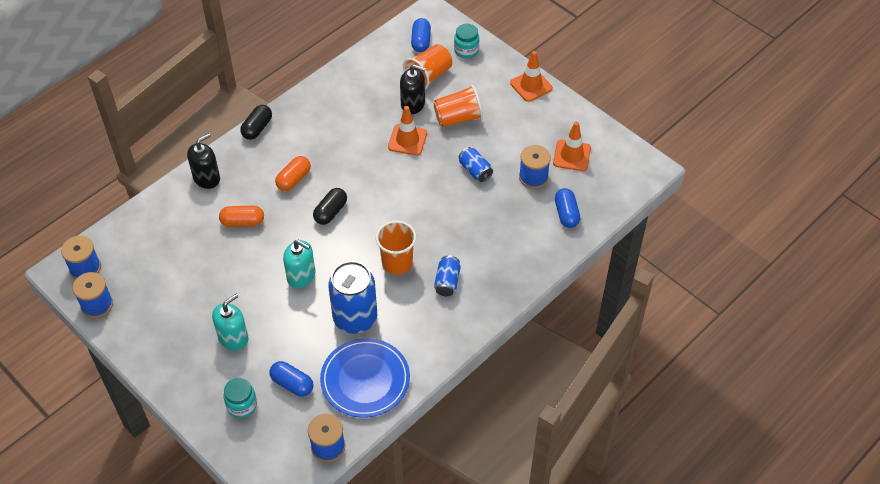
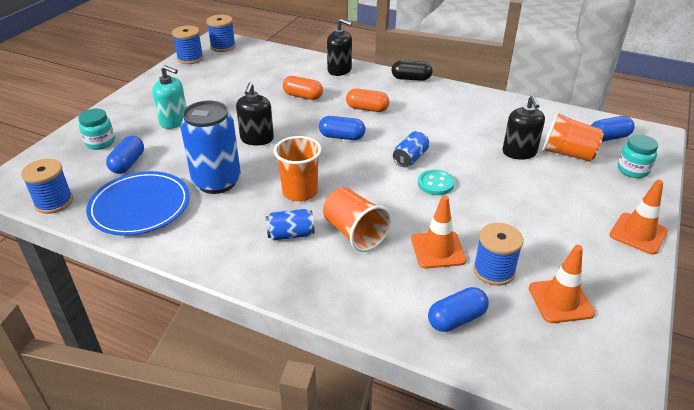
camera: 70 degrees right, 15 degrees down
orange capsule [219,205,264,227] -> orange capsule turned 45 degrees counterclockwise [283,76,323,100]
turquoise soap dispenser [283,240,315,288] -> black soap dispenser [236,82,274,146]
black capsule [313,188,347,225] -> blue capsule [319,116,365,140]
orange traffic cone [388,106,427,156] -> orange traffic cone moved to [411,195,466,269]
orange cup [434,85,483,127] -> orange cup moved to [323,188,391,252]
blue can [459,147,493,182] -> blue can moved to [393,131,429,167]
none -> turquoise button [418,170,454,195]

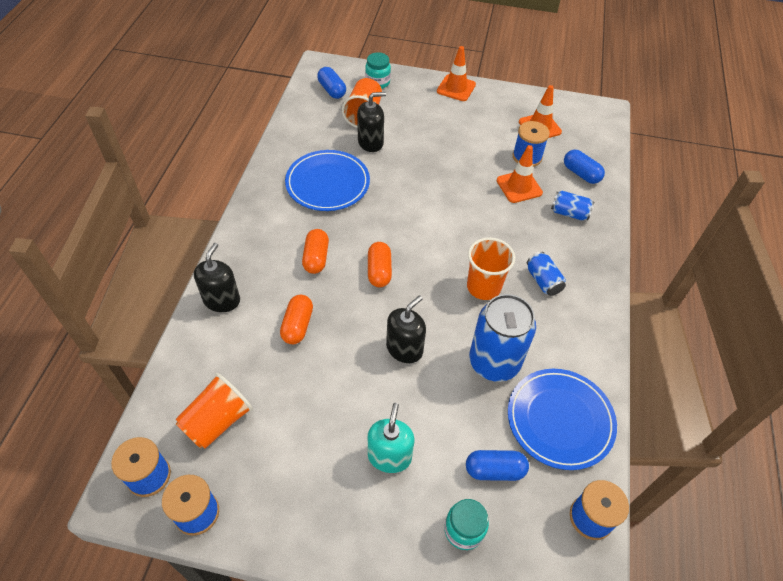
camera: 105 degrees left, 15 degrees up
black soap dispenser [236,82,274,146] -> black soap dispenser turned 45 degrees counterclockwise [386,295,426,363]
blue capsule [319,116,365,140] -> orange capsule [368,242,392,287]
orange cup [323,188,391,252] -> orange cup moved to [176,373,253,449]
black capsule [391,60,432,81] -> none
blue can [393,131,429,167] -> blue can moved to [551,190,594,220]
turquoise button [418,170,454,195] -> none
none -> blue plate [285,150,370,211]

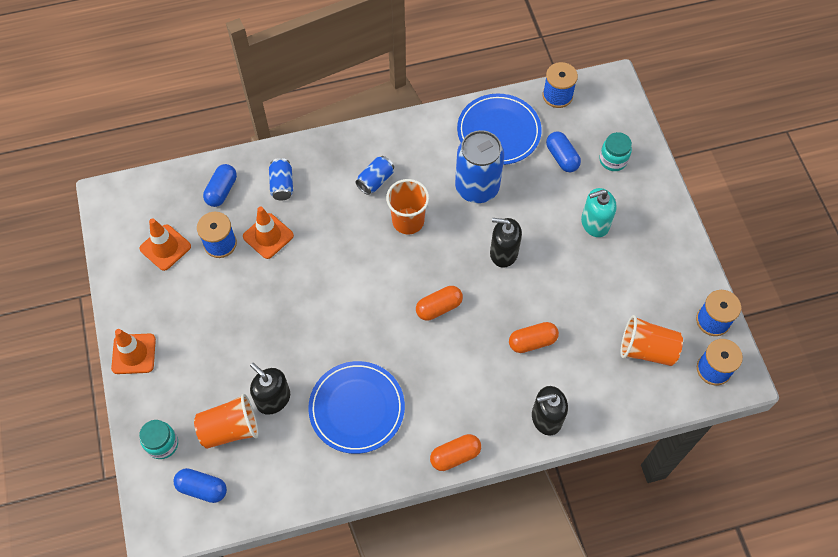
camera: 115 degrees left, 10 degrees up
orange capsule [302,229,329,274] -> orange capsule moved to [430,434,481,471]
blue capsule [317,67,346,99] -> blue capsule turned 75 degrees clockwise [174,468,227,503]

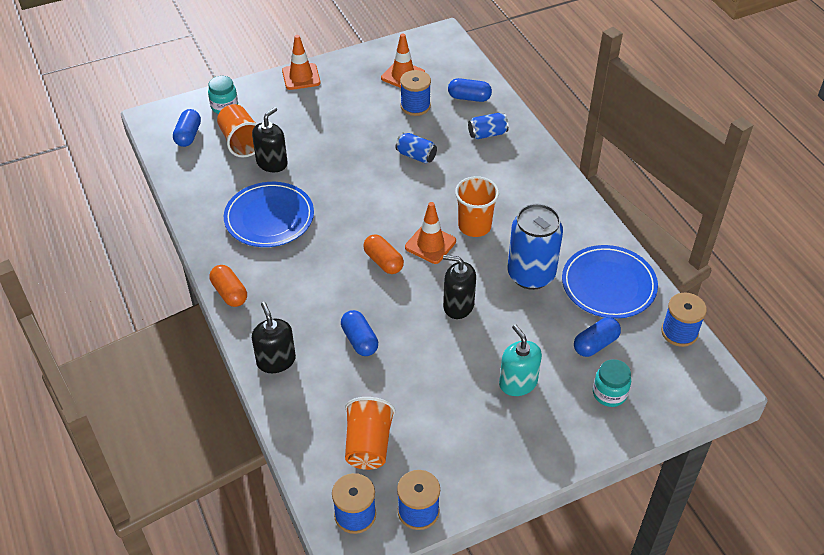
camera: 80 degrees right, 15 degrees down
orange traffic cone [243,206,294,259] -> orange traffic cone moved to [405,202,456,264]
blue can [356,156,394,195] -> blue can moved to [396,133,437,163]
black soap dispenser [490,218,522,268] -> black soap dispenser turned 75 degrees counterclockwise [443,255,476,319]
orange capsule [509,322,559,353] -> blue capsule [341,310,378,356]

